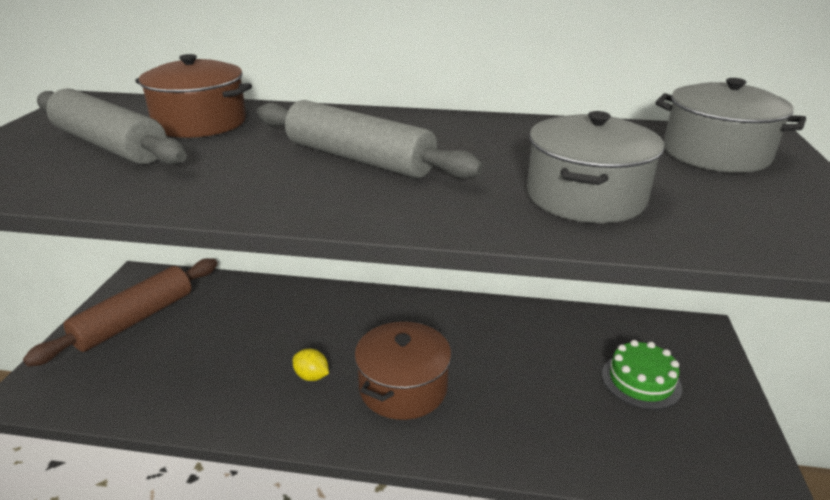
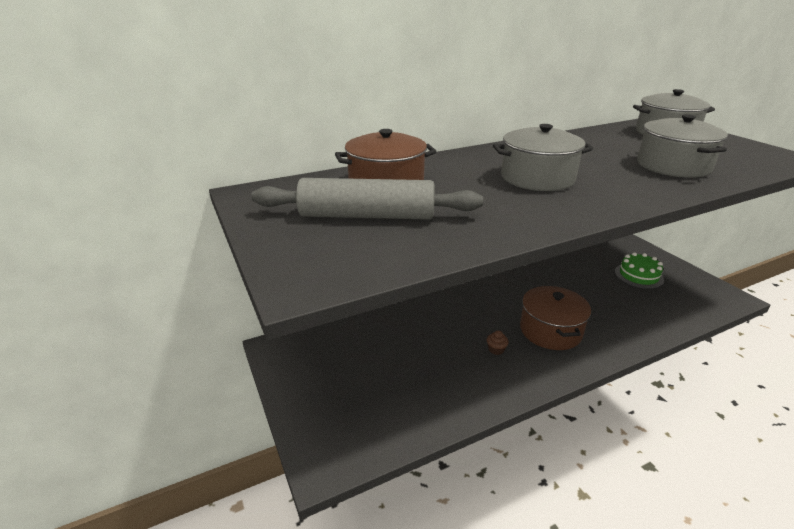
camera: 35 degrees left, 0 degrees up
brown rolling pin [23,258,217,367] -> none
grey rolling pin [257,100,483,179] -> grey pot [493,124,593,191]
yellow lemon [293,349,329,381] -> brown cupcake [487,331,509,355]

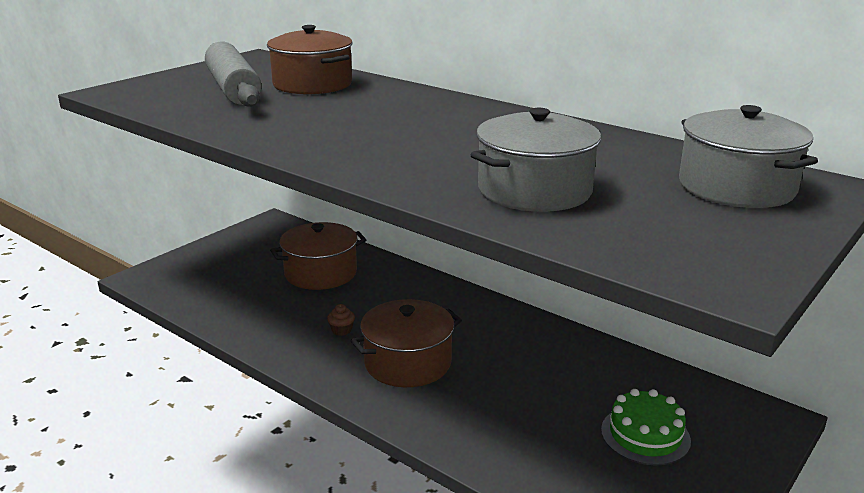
camera: 65 degrees right, 5 degrees down
grey pot [493,124,593,191] -> none
none -> brown pot [270,222,366,290]

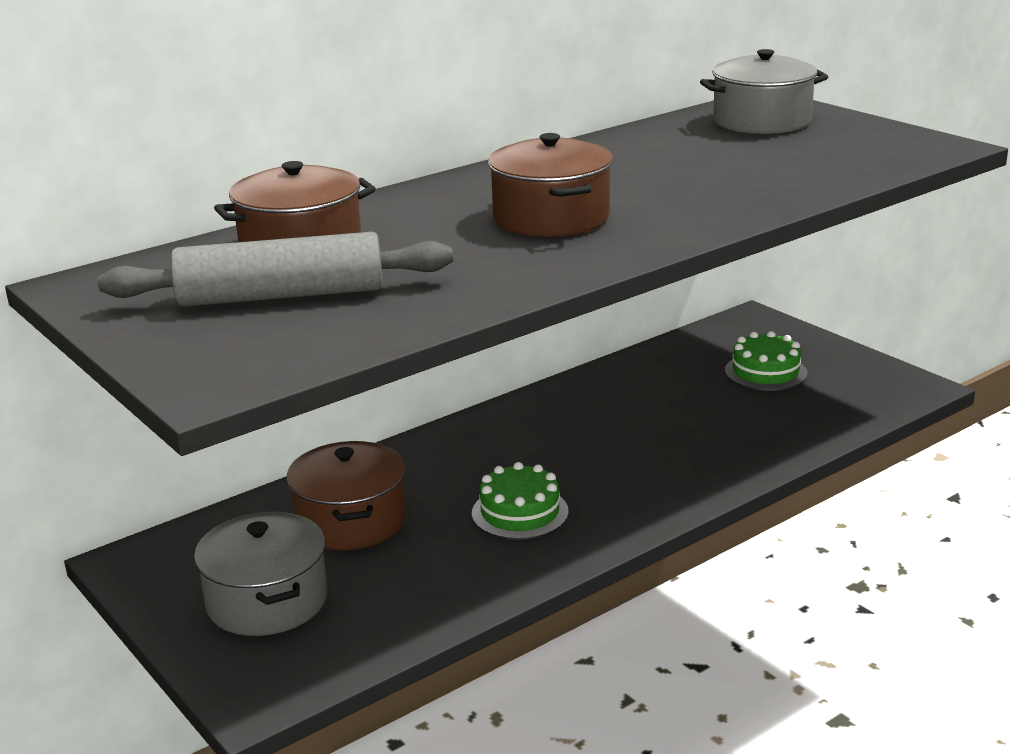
camera: 75 degrees left, 0 degrees up
brown cupcake [327,304,355,336] -> green cake [472,462,569,540]
brown pot [351,299,462,387] -> brown pot moved to [488,133,613,237]
grey pot [470,108,601,212] -> grey pot moved to [194,512,327,636]

